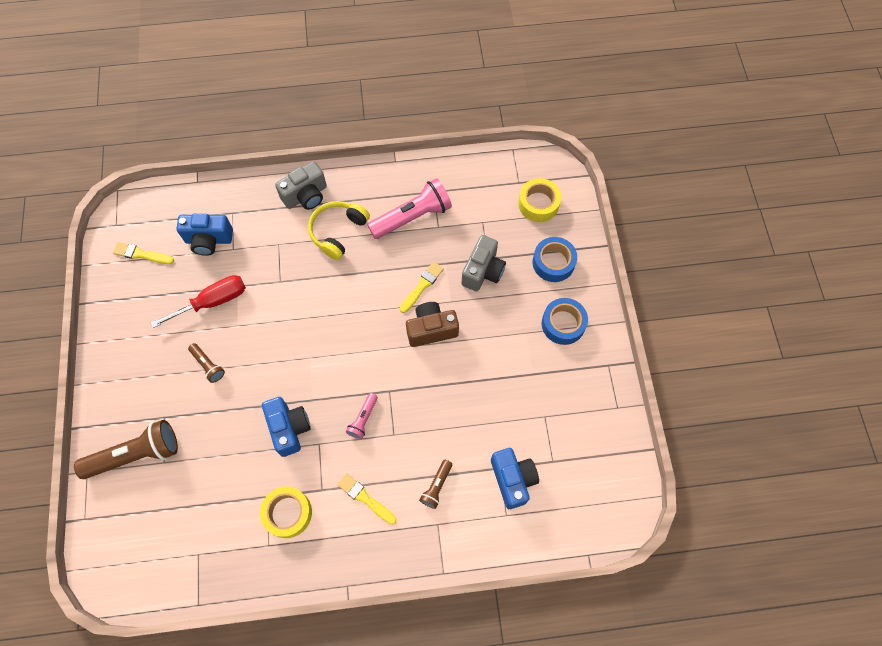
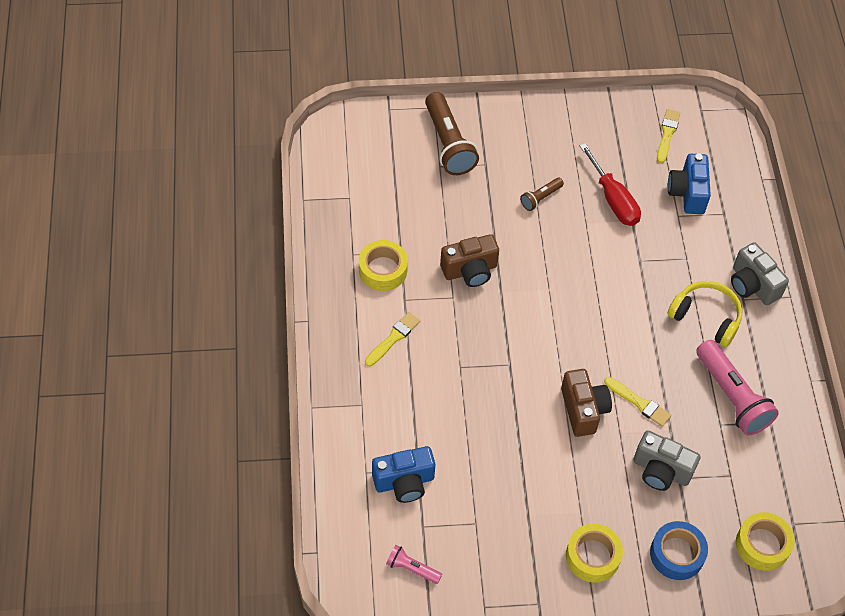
camera: 90 degrees right, 10 degrees down
blue camera [262,397,311,457] -> brown camera [440,234,499,287]
pink flashlight [346,393,378,440] -> pink flashlight moved to [386,545,442,584]
brown flashlight [419,460,452,509] -> none
blue tape [542,298,588,345] -> yellow tape [566,524,623,583]

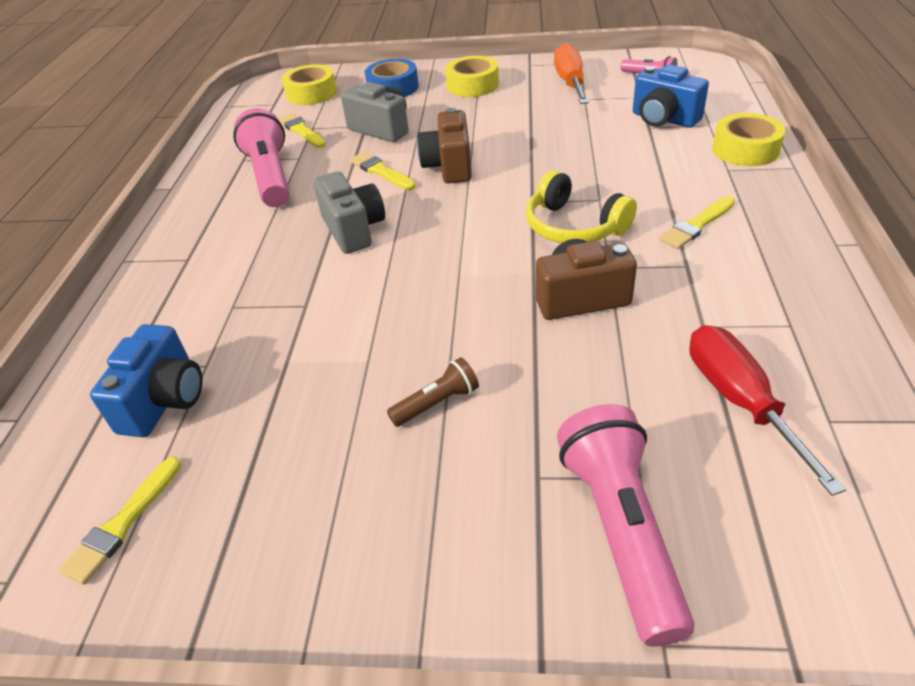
camera: 165 degrees left, 15 degrees down
yellow tape [359,240,408,291] -> yellow tape moved to [712,113,785,166]
blue camera [372,446,435,503] -> blue camera turned 135 degrees counterclockwise [633,64,709,128]
brown flashlight [425,92,479,175] -> pink flashlight [557,404,695,647]
red screwdriver [580,143,641,226] -> red screwdriver moved to [689,325,846,496]
yellow headphones [668,281,743,347] -> yellow headphones moved to [526,170,637,243]
grey camera [731,242,789,305] -> grey camera moved to [313,171,385,254]
none -> yellow brush [278,113,326,148]
none -> orange screwdriver [554,43,589,104]

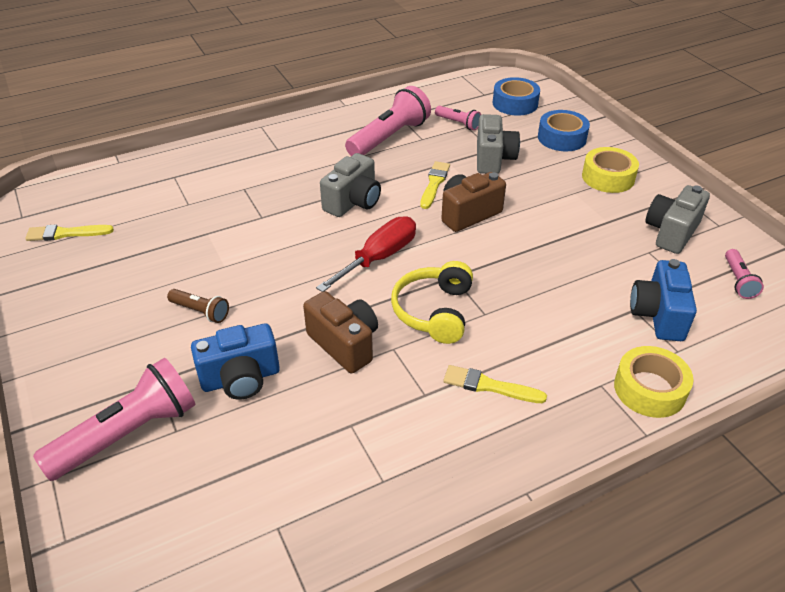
camera: 55 degrees right, 0 degrees up
blue camera [90,324,202,437] -> blue camera moved to [191,323,280,400]
yellow brush [278,113,326,148] -> pink flashlight [435,106,481,130]
yellow tape [282,64,337,105] -> blue tape [493,77,540,116]
orange screwdriver [554,43,589,104] -> grey camera [645,185,710,254]
red screwdriver [689,325,846,496] -> red screwdriver moved to [316,216,416,292]

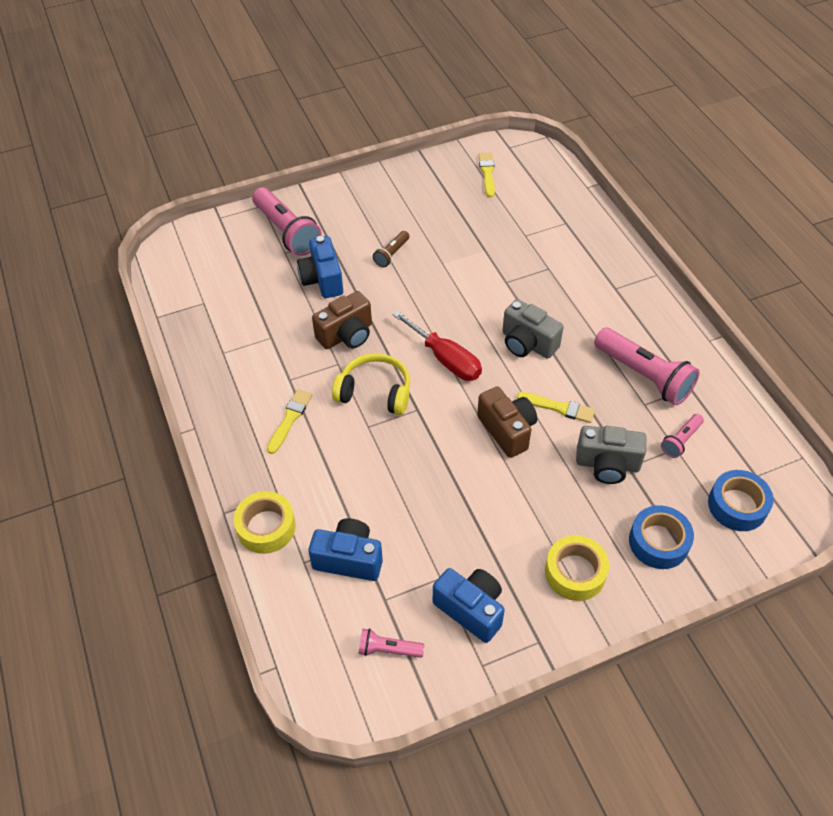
camera: 95 degrees right, 10 degrees up
grey camera [645,185,710,254] -> blue camera [433,568,505,643]

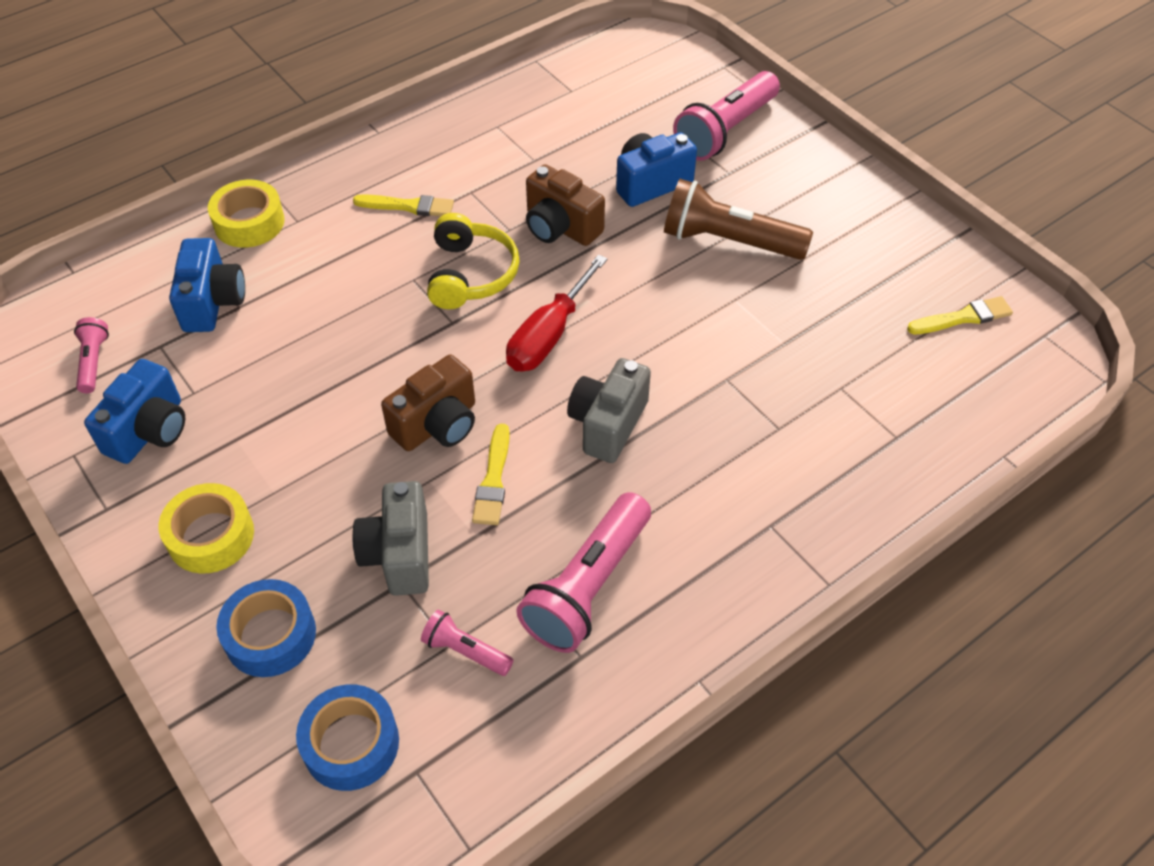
camera: 75 degrees right, 0 degrees up
brown flashlight [373,231,409,267] -> brown flashlight [664,179,813,260], size x2.00

